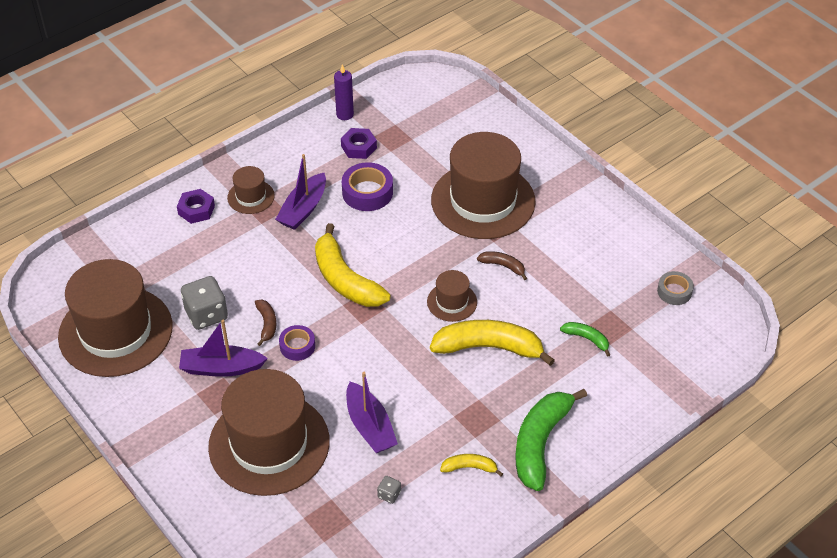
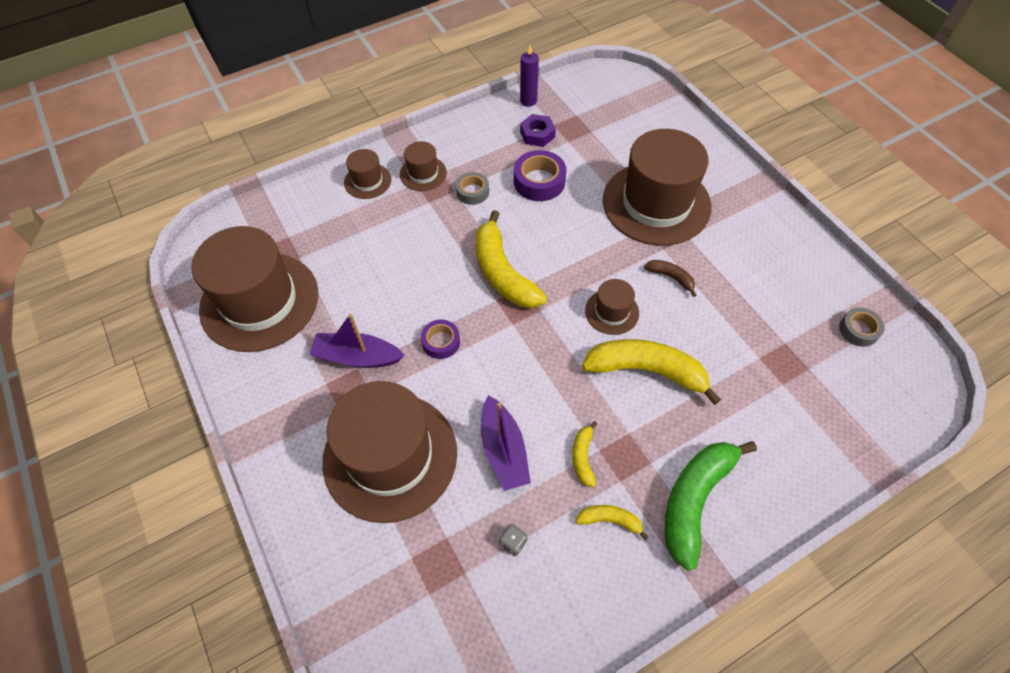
camera: 10 degrees right, 10 degrees up
purple nut [177,189,215,224] -> brown hat [344,149,391,199]
grey dice [181,276,228,330] -> none
brown banana [255,300,276,346] -> none
purple boat [275,154,326,230] -> grey tape [456,172,489,205]
green banana [560,322,610,357] -> none
none -> yellow banana [572,421,598,487]

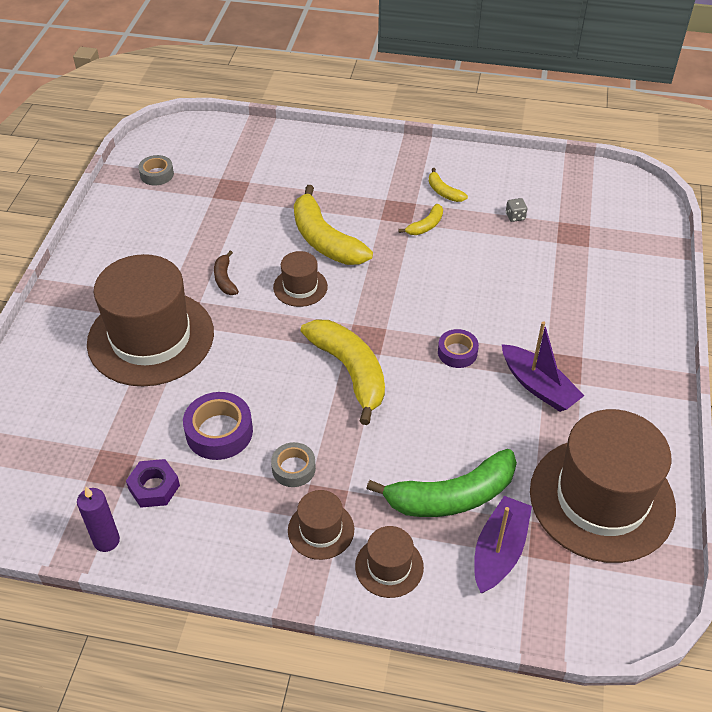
camera: 140 degrees left, 10 degrees down
brown hat [322,381,457,523] -> none
yellow banana [476,210,547,308] -> yellow banana turned 45 degrees counterclockwise [301,319,385,425]
purple boat [481,395,531,491] -> purple boat moved to [474,496,532,593]
green banana [665,441,757,571] -> green banana moved to [366,449,517,517]

